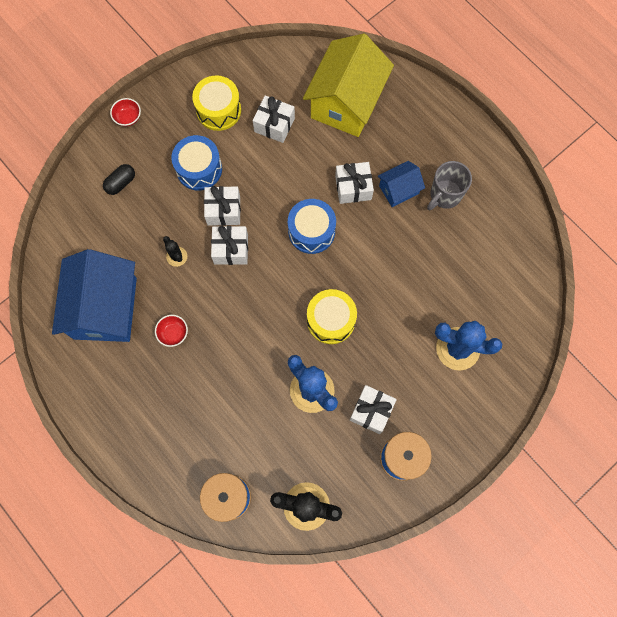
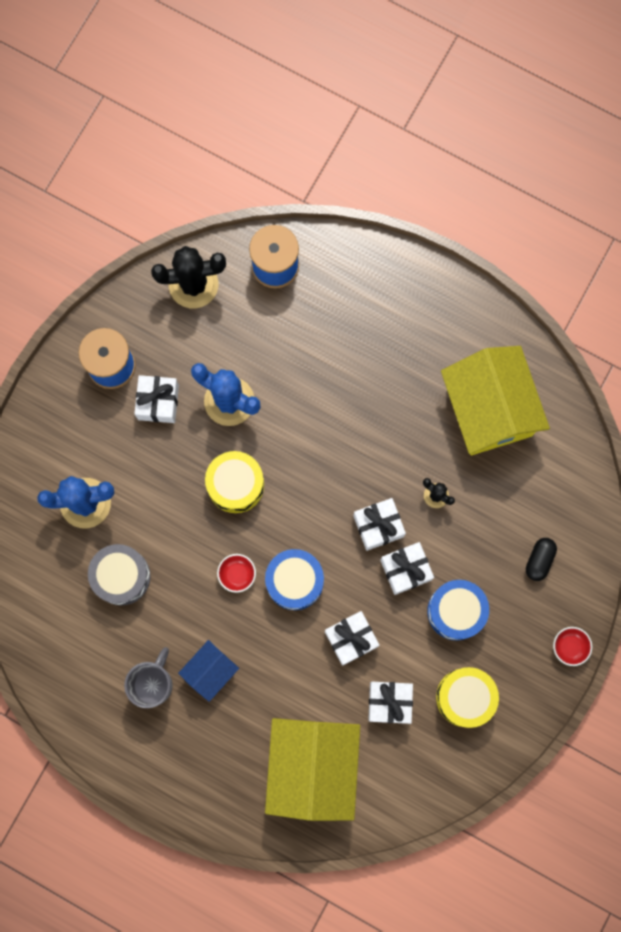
camera: 160 degrees right, 5 degrees up
blue house [52,249,137,342] -> yellow house [441,346,550,455]
red bowl [155,315,188,347] -> red bowl moved to [217,554,256,593]
white gift [335,162,374,204] -> white gift moved to [325,611,380,666]
none -> grey drum [88,544,150,605]

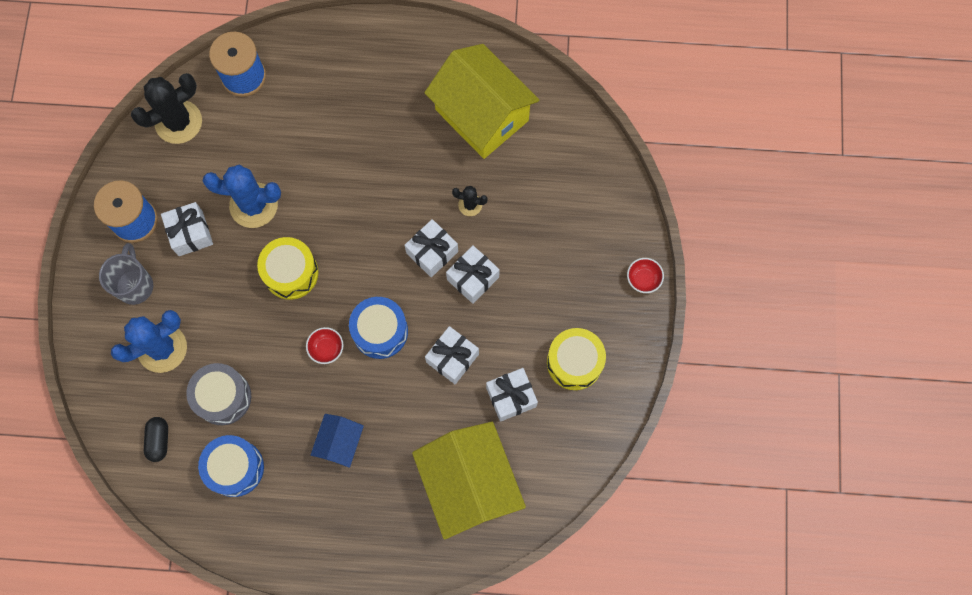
camera: 25 degrees left, 5 degrees down
grey mug [124,647,173,708] -> grey mug moved to [99,243,153,305]
blue drum [427,580,489,640] -> blue drum moved to [198,435,264,497]
black capsule [526,538,557,581] -> black capsule moved to [144,417,168,462]

